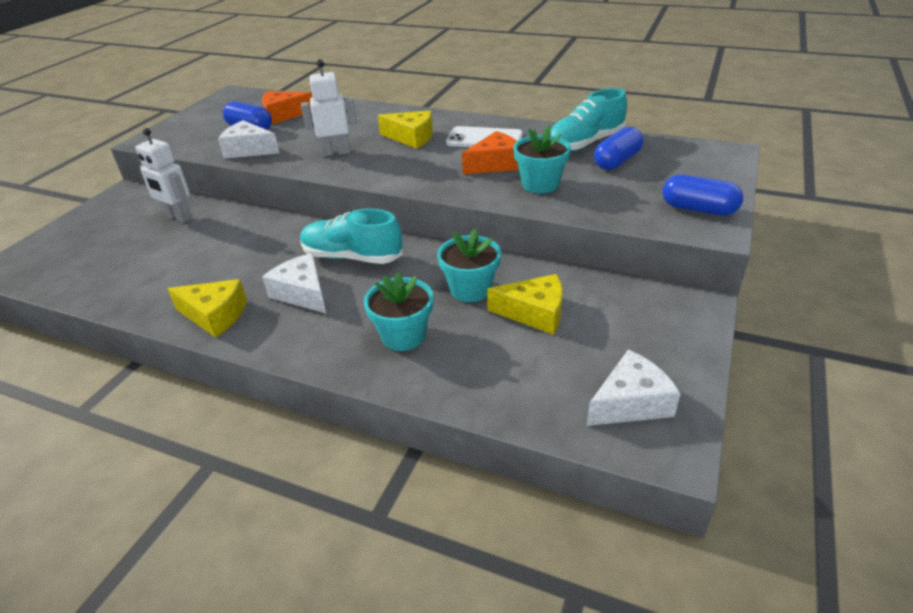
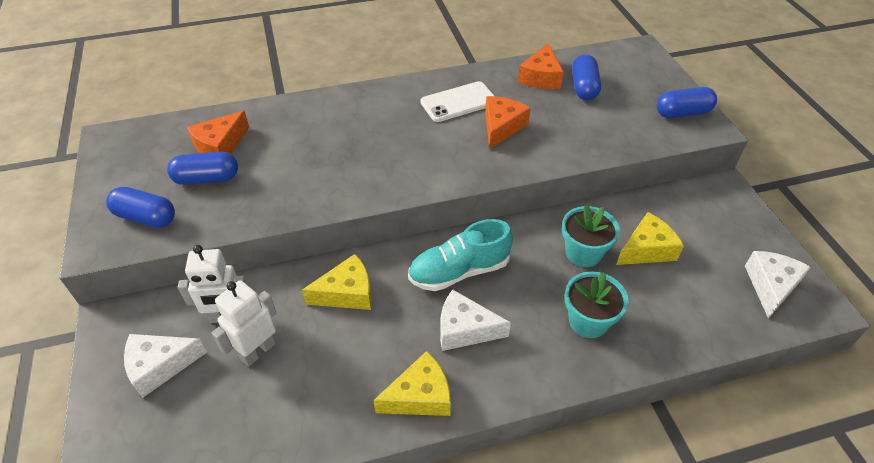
camera: 40 degrees left, 10 degrees up
white cheese [218,120,279,159] -> white cheese moved to [124,334,207,398]
white robot [301,59,357,157] -> white robot moved to [212,280,276,367]
yellow cheese [378,110,433,149] -> yellow cheese moved to [302,254,372,310]
turquoise flower pot [513,125,571,193] -> none
turquoise shoe [550,88,627,151] -> orange cheese [518,43,564,89]
none -> blue capsule [106,187,175,228]

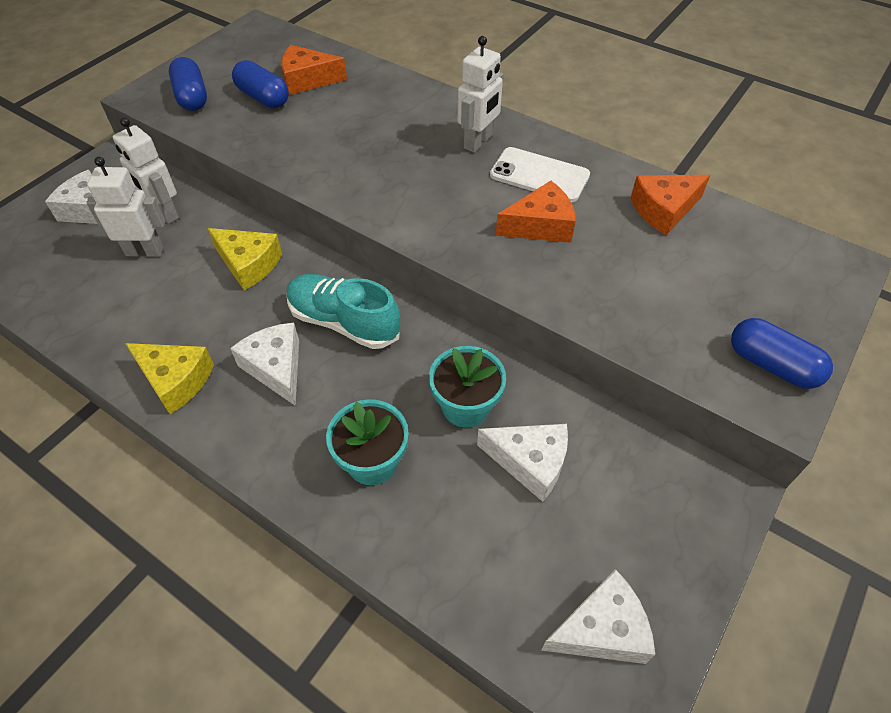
camera: 50 degrees right, 5 degrees up
blue capsule [572,54,601,100] -> none
yellow cheese [616,212,684,265] -> white cheese [477,424,568,502]
none -> white robot [458,36,503,153]

